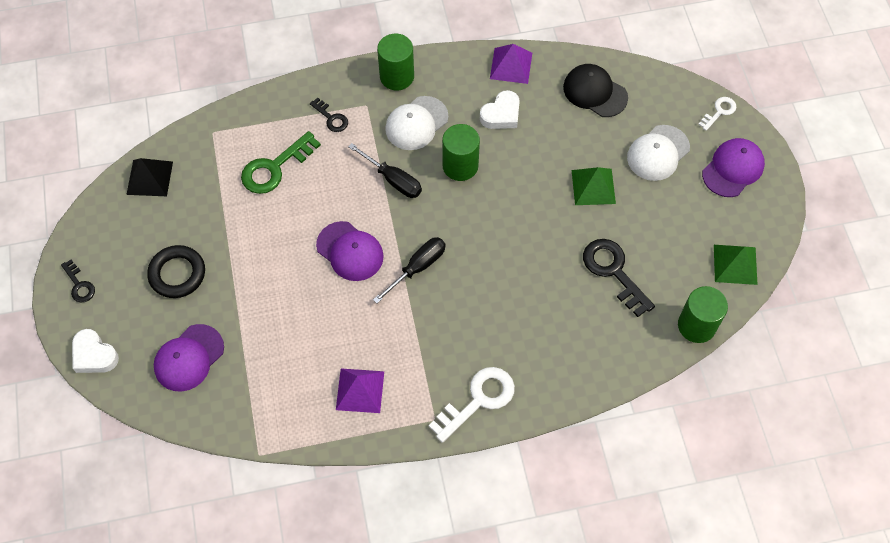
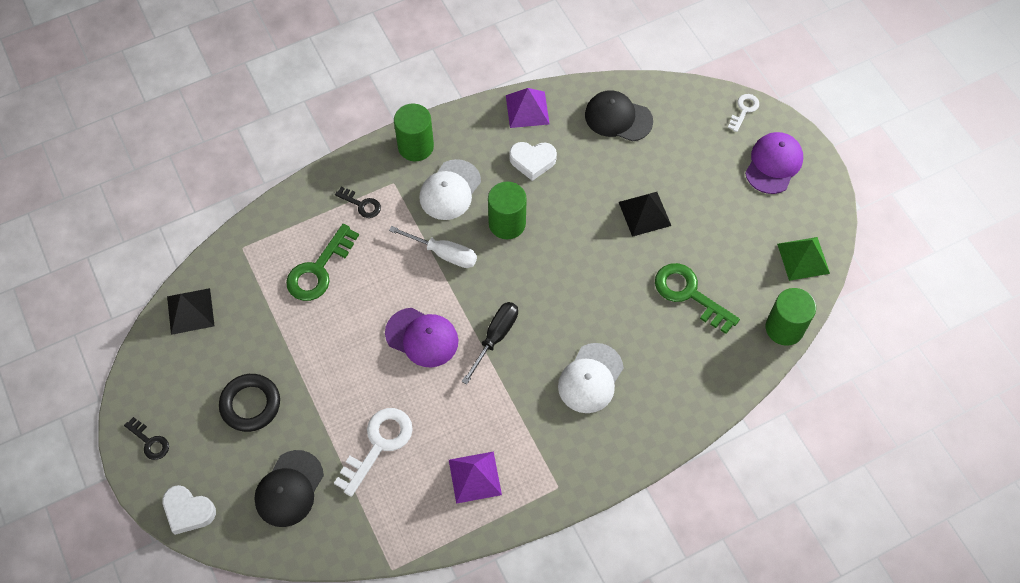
camera: 15 degrees left, 0 degrees up
purple cap [154,324,224,391] -> black cap [254,450,324,527]
black screwdriver [348,143,422,198] -> white screwdriver [389,226,477,268]
white key [429,367,515,443] -> white key moved to [334,408,413,497]
white heart [480,90,520,129] -> white heart turned 60 degrees clockwise [509,142,557,181]
green pyramid [572,167,616,205] -> black pyramid [619,192,671,237]
black key [583,239,655,317] -> green key [655,263,740,334]
white cap [627,125,690,181] -> white cap moved to [558,343,623,413]

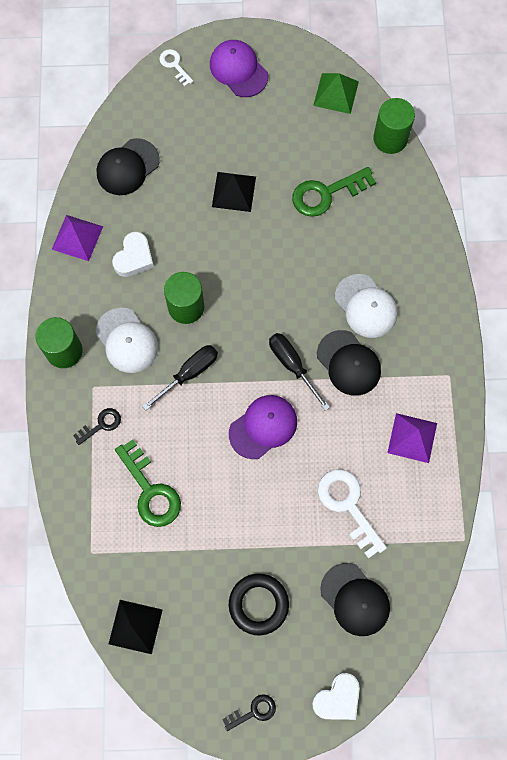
camera: 65 degrees left, 10 degrees up
white screwdriver [389,226,477,268] -> black screwdriver [142,345,218,410]
none -> black cap [317,330,381,396]

